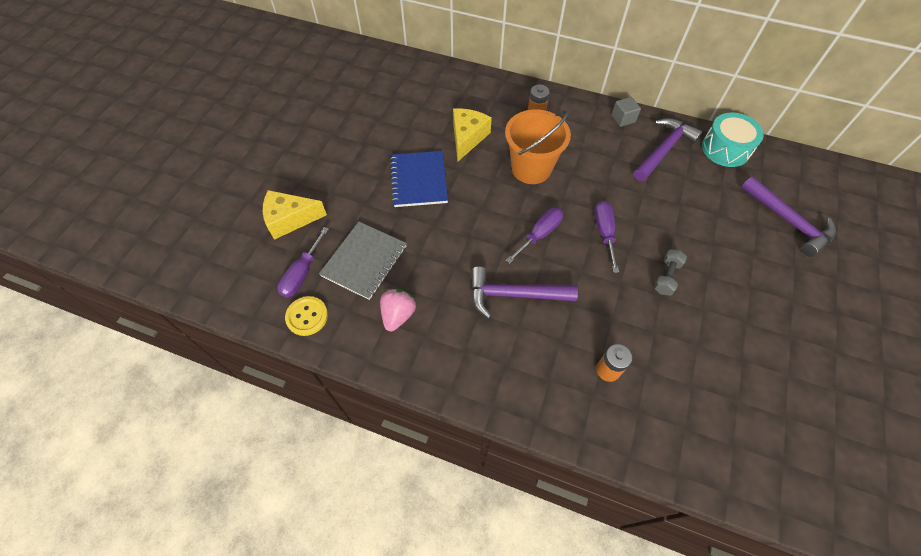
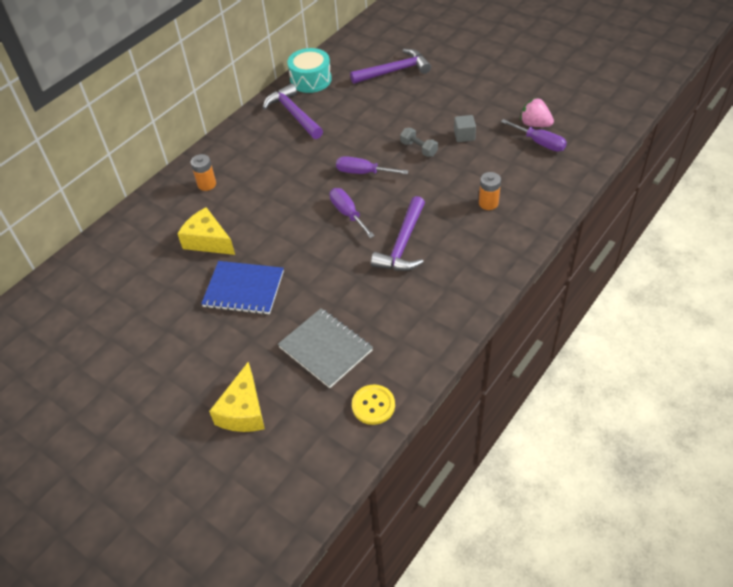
camera: 70 degrees left, 10 degrees down
purple screwdriver [277,227,329,298] -> purple screwdriver moved to [501,119,567,152]
pink strawberry [380,289,416,332] -> pink strawberry moved to [520,98,554,127]
orange bucket [505,109,571,184] -> none
grey cube [611,97,641,127] -> grey cube moved to [454,115,476,142]

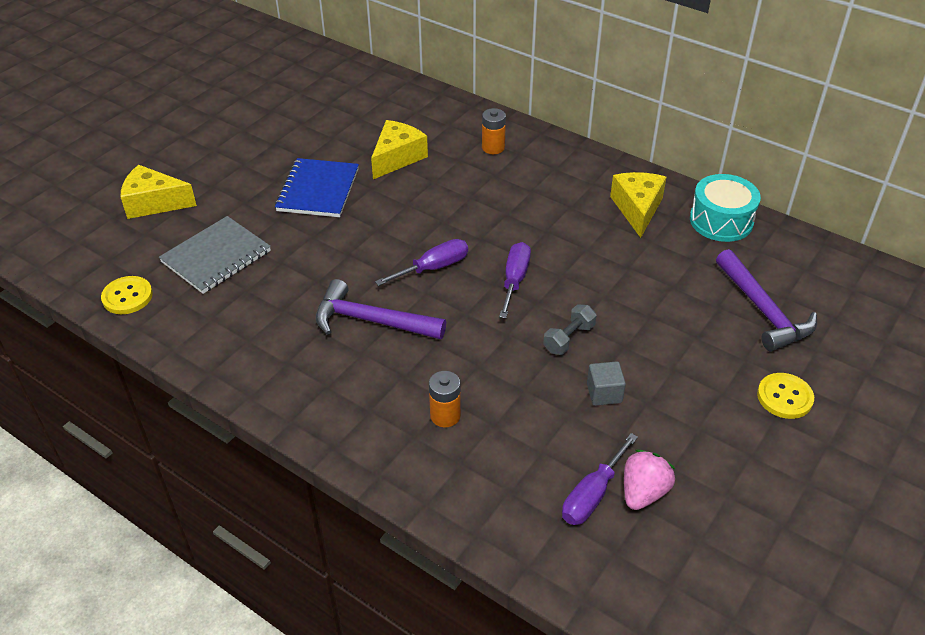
camera: 85 degrees right, 5 degrees down
purple hammer [263,83,323,139] -> yellow cheese [610,172,666,238]
none -> yellow button [757,373,814,419]

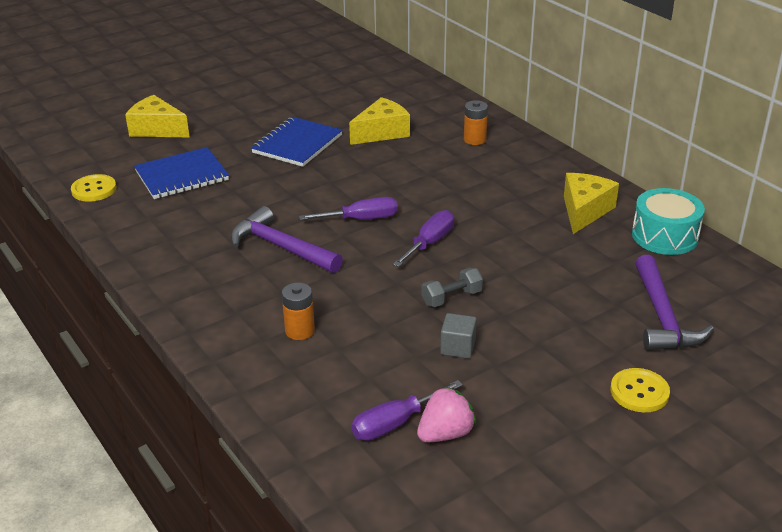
camera: 20 degrees right, 10 degrees down
grey notebook [159,216,271,294] -> blue notebook [134,147,229,199]

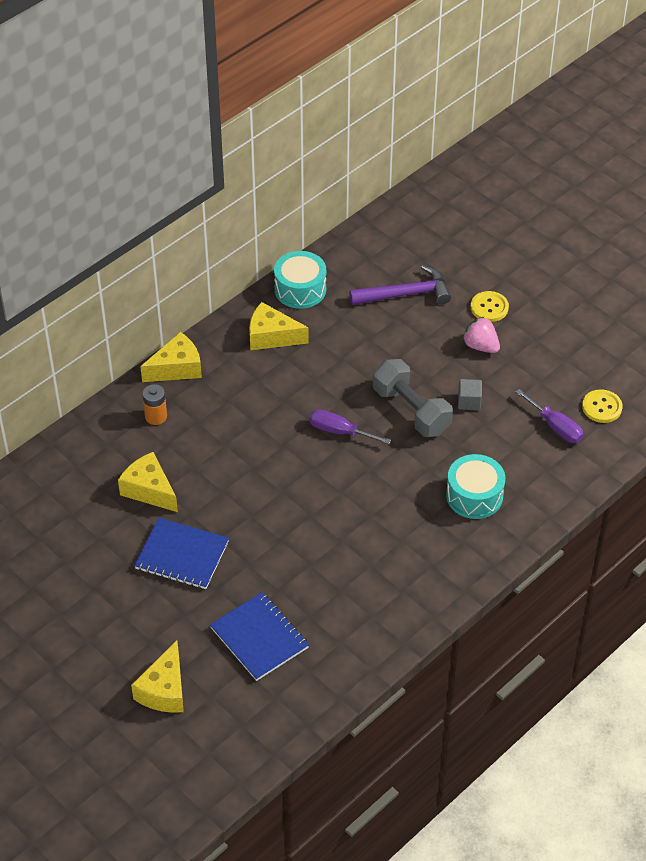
camera: 100 degrees left, 15 degrees up
yellow button [71,174,116,202] -> yellow button moved to [582,389,623,423]
purple hammer [230,206,343,273] -> none
orange battery [282,283,315,340] -> turquoise drum [446,454,505,519]
purple screwdriver [299,197,398,220] -> none
pink strawberry [417,386,477,443] -> pink strawberry moved to [462,316,500,353]
grey dumbbell [422,268,483,307] -> grey dumbbell [373,359,453,437], size x1.91
none -> yellow cheese [140,332,202,382]

